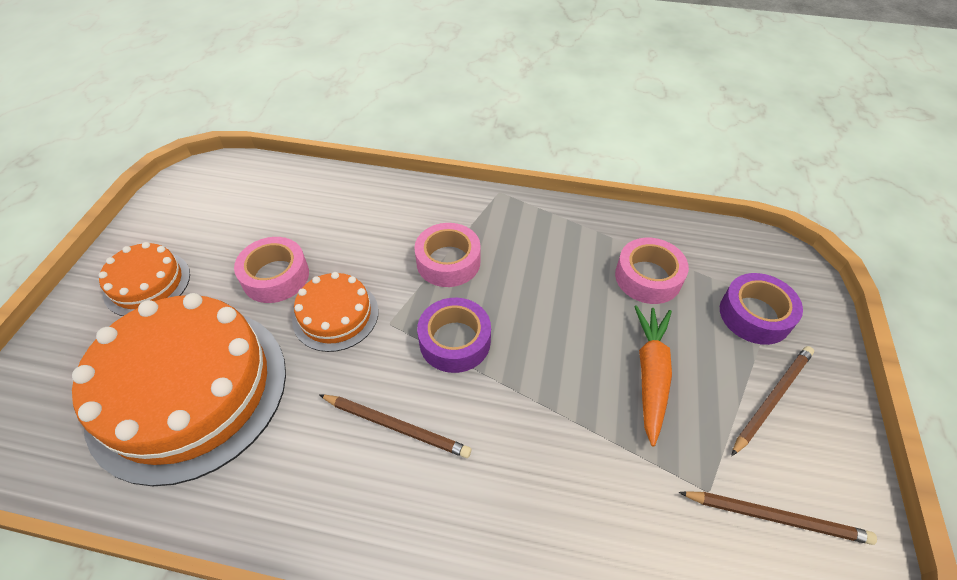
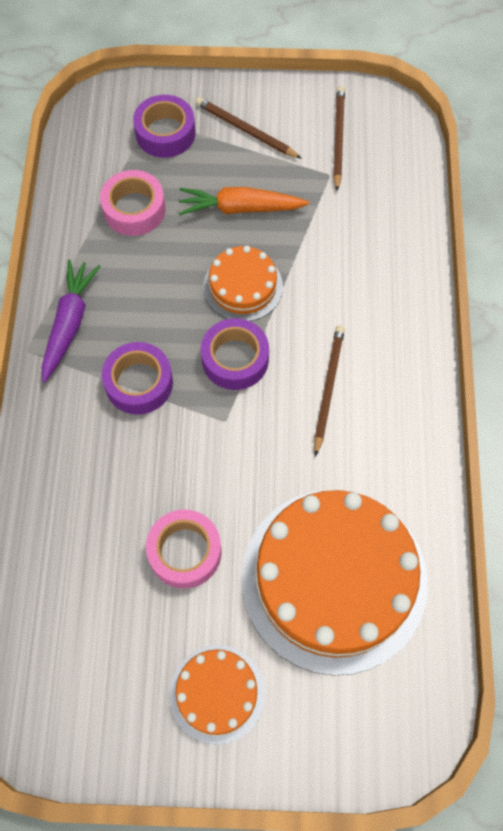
camera: 100 degrees left, 15 degrees up
orange cake [292,272,379,352] -> orange cake moved to [203,246,283,321]
pink tape [414,223,481,287] -> purple tape [102,342,173,415]
none -> purple carrot [42,260,101,383]

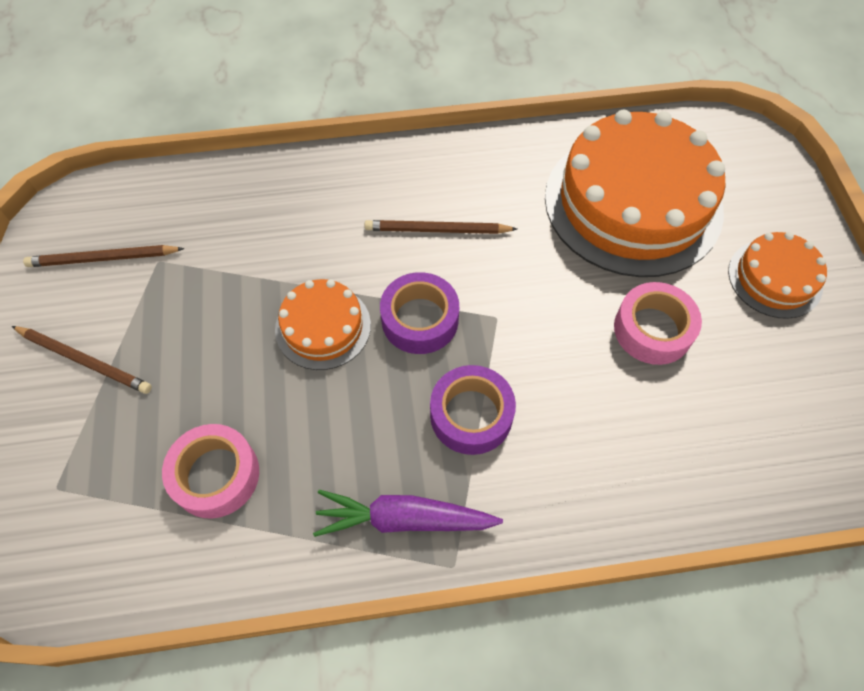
camera: 100 degrees left, 5 degrees down
purple tape [133,95,196,158] -> none
orange carrot [179,187,309,215] -> none
brown pencil [195,97,302,159] -> brown pencil turned 90 degrees counterclockwise [12,326,152,394]

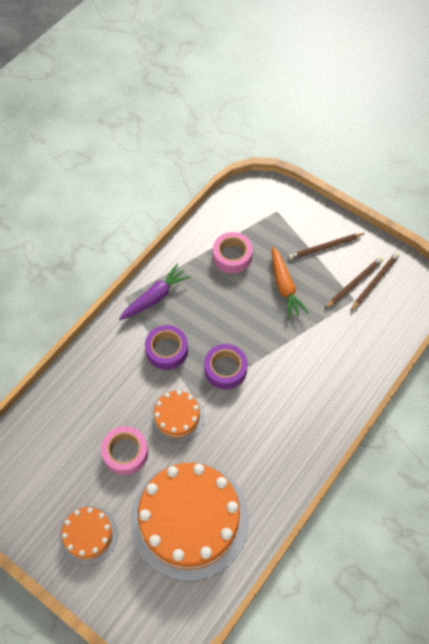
camera: 135 degrees right, 0 degrees up
orange cake [275,279,371,370] -> orange cake moved to [150,391,204,443]
brown pencil [365,220,517,234] -> brown pencil moved to [324,257,383,309]
none -> orange carrot [272,246,309,319]

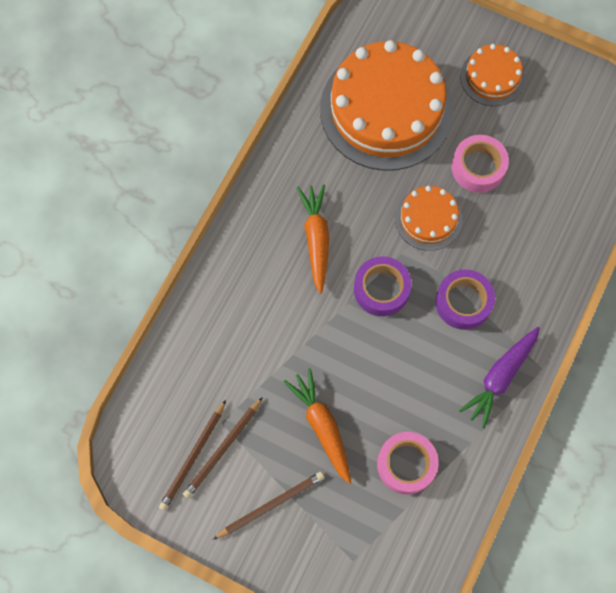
camera: 170 degrees right, 10 degrees up
none -> orange carrot [297,184,329,294]

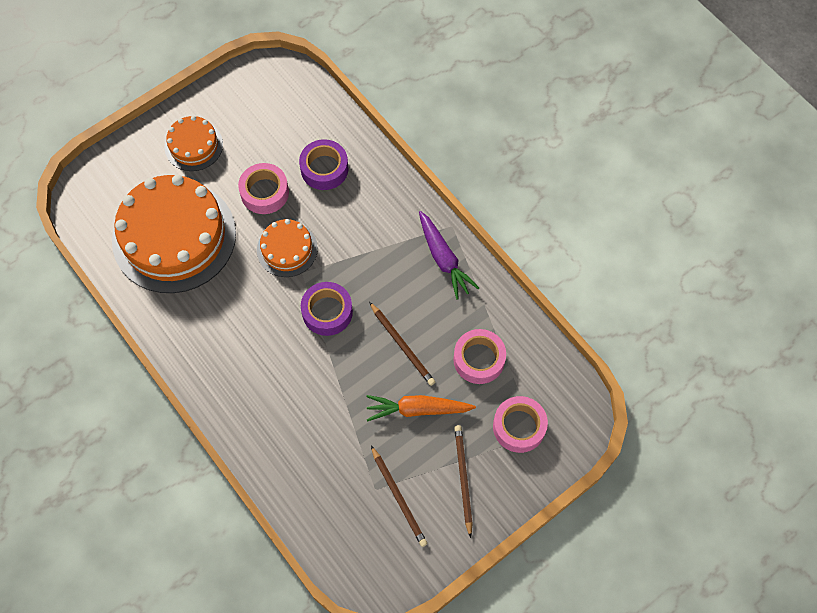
camera: 65 degrees left, 5 degrees down
brown pencil [159,400,226,511] -> brown pencil moved to [369,302,435,386]
orange carrot [297,184,329,294] -> none
purple tape [435,269,495,330] -> purple tape moved to [299,139,348,190]
none -> pink tape [493,396,548,453]

